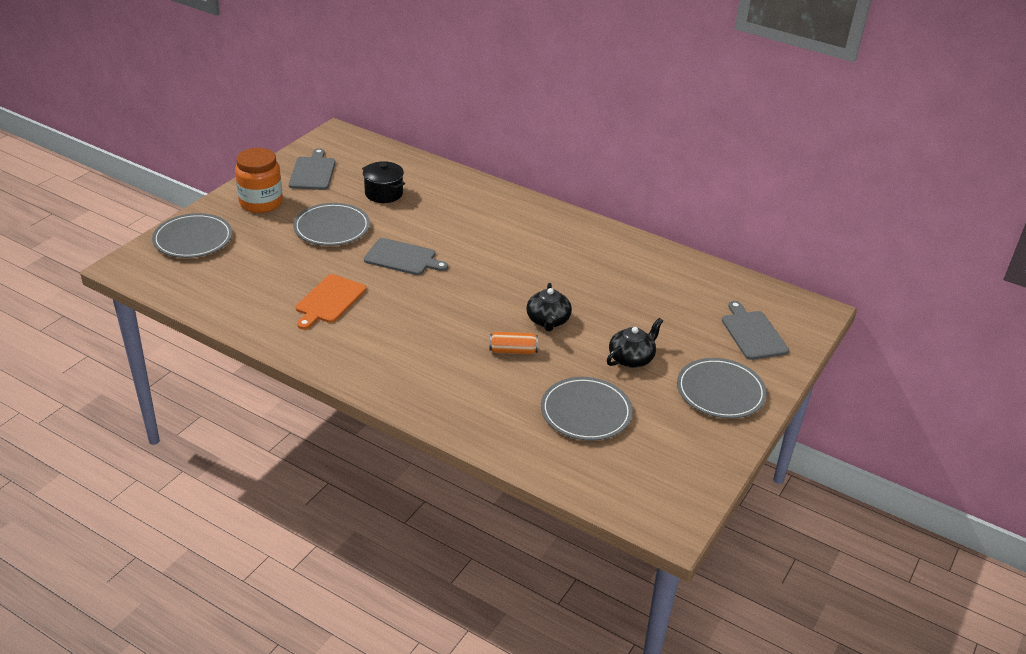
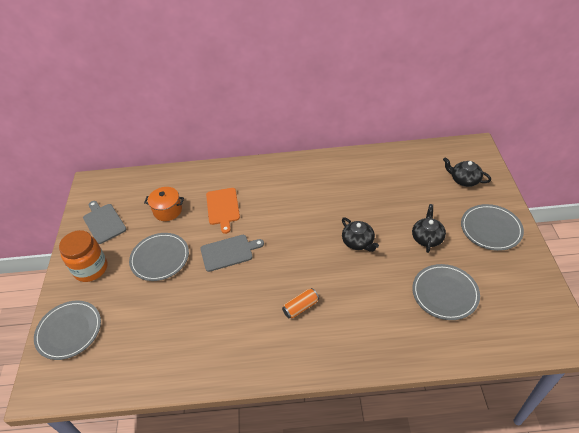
camera: 30 degrees left, 10 degrees up
orange cutting board [296,274,366,330] -> orange cutting board moved to [206,188,240,234]
black pot [362,161,405,203] -> orange pot [144,187,184,221]
orange can [489,332,538,354] -> orange can moved to [282,288,319,318]
grey cutting board [722,301,789,360] -> black teapot [443,157,491,187]

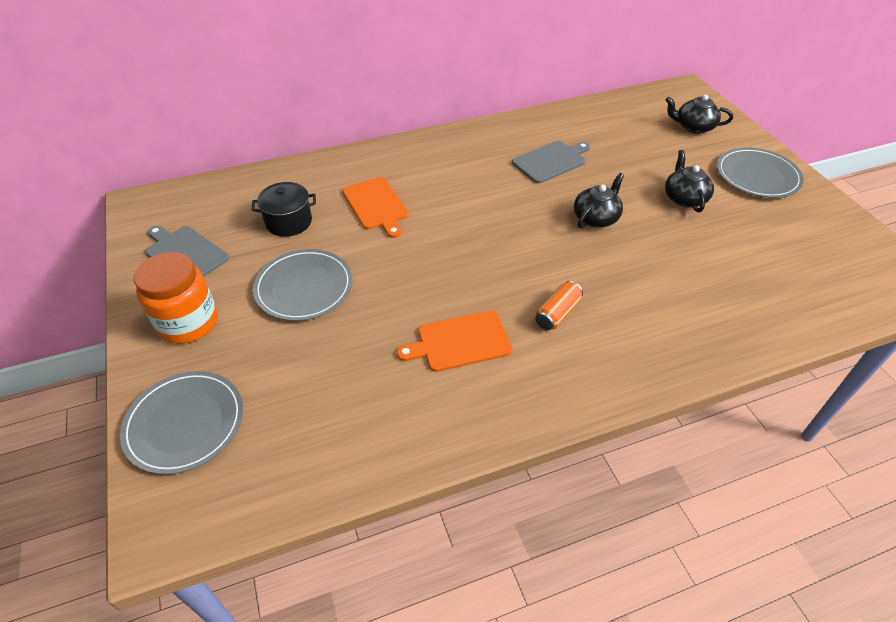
camera: 20 degrees left, 0 degrees up
orange pot [144,187,184,221] -> black pot [252,182,316,237]
grey cutting board [200,235,264,272] -> grey cutting board moved to [512,141,590,183]
black teapot [342,217,379,252] -> black teapot turned 90 degrees counterclockwise [574,173,624,229]
grey plate [412,264,480,320] -> none
none -> orange cutting board [397,310,513,372]

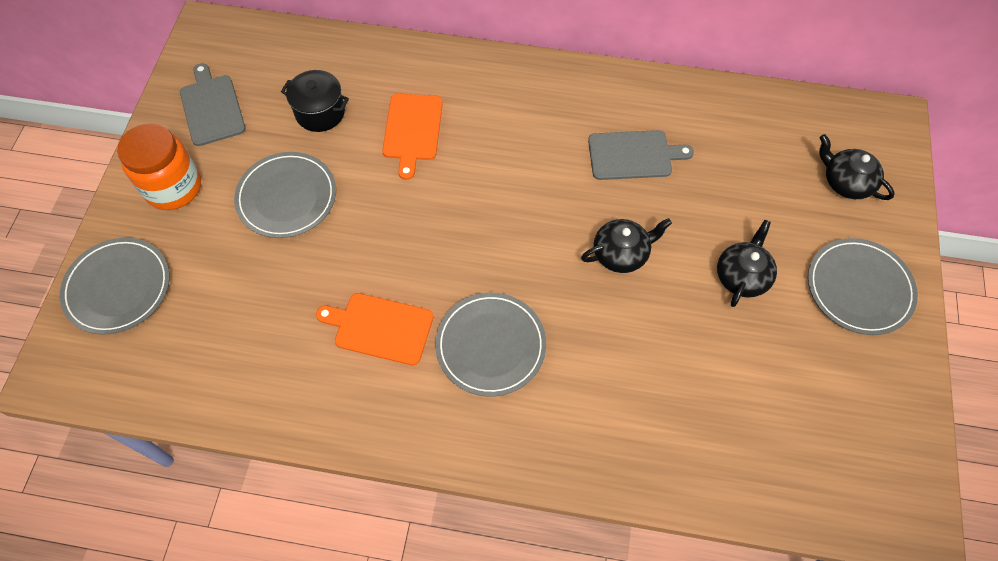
camera: 30 degrees right, 15 degrees up
orange can [535,281,583,330] -> grey plate [435,293,546,396]

